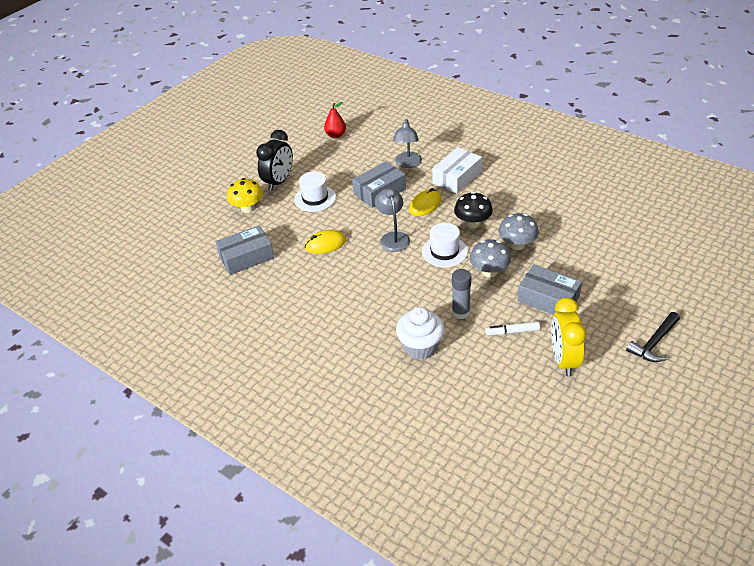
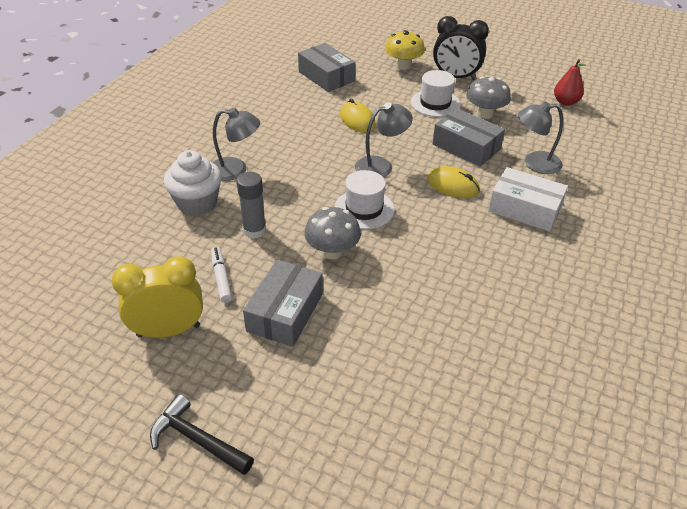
camera: 75 degrees right, 0 degrees up
black mushroom [454,192,493,228] -> none
grey mushroom [499,213,539,250] -> grey mushroom moved to [466,76,511,119]
none -> grey lamp [213,108,260,181]

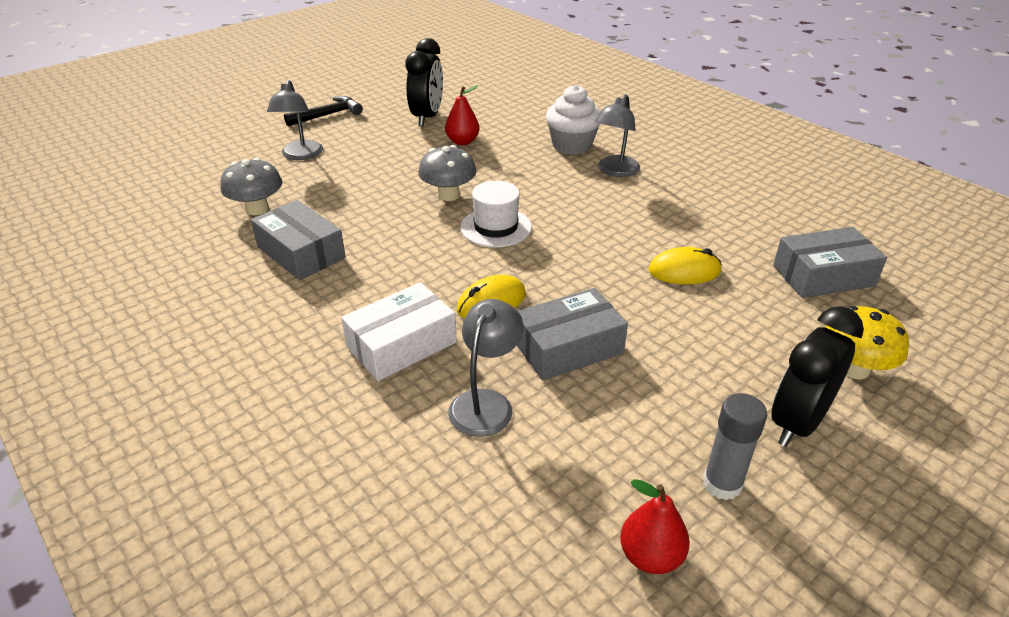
camera: 115 degrees right, 5 degrees down
yellow clock [112,256,203,338] -> black clock [406,38,443,126]
white marker [211,247,232,303] -> red pear [445,86,479,145]
grey glue stick [237,172,266,239] -> grey glue stick moved to [703,393,767,500]
grey box [243,260,323,347] -> grey box moved to [251,200,346,280]
grey lamp [355,102,413,178] -> grey lamp moved to [267,80,323,160]
white hat [411,70,461,117] -> none
grey mushroom [466,76,511,119] -> grey mushroom moved to [221,158,282,215]

